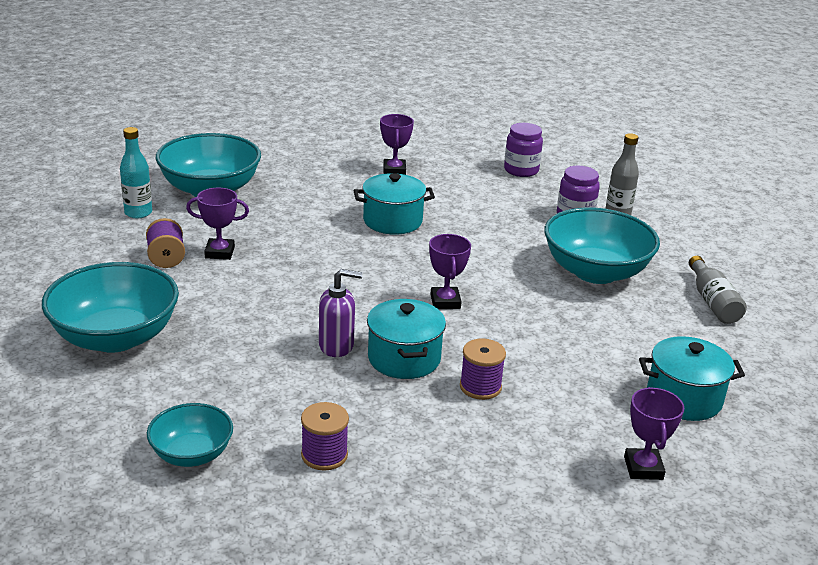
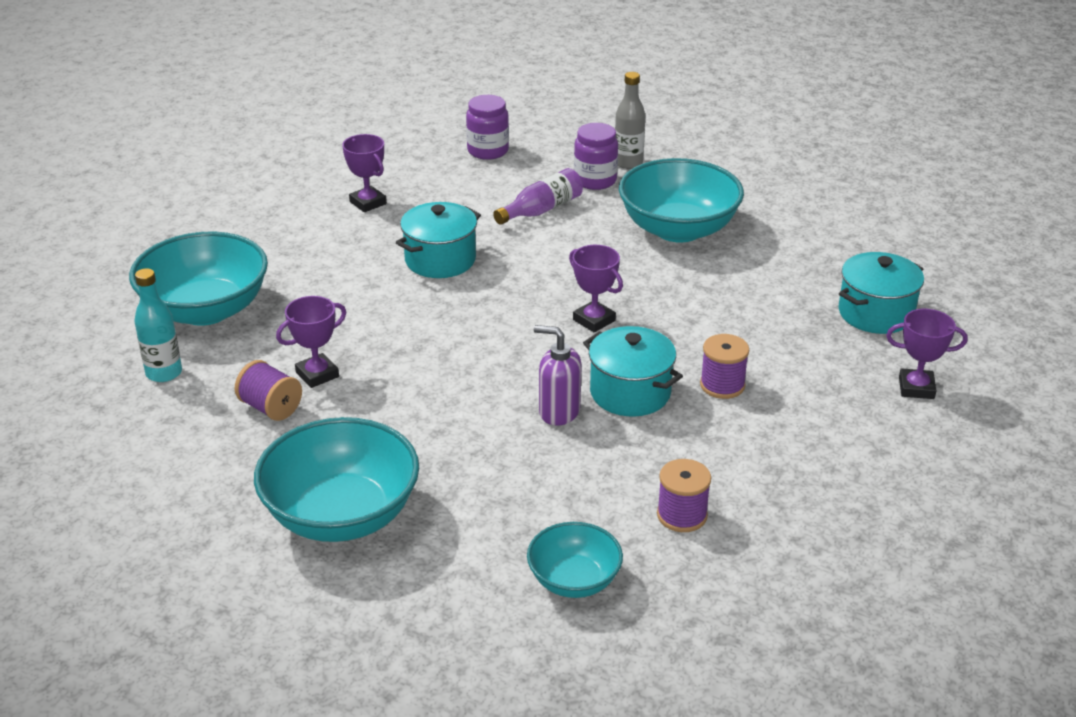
camera: 35 degrees left, 5 degrees up
purple soap dispenser [319,269,362,357] -> purple soap dispenser turned 120 degrees counterclockwise [534,325,582,426]
purple trophy [624,387,684,480] -> purple trophy turned 45 degrees counterclockwise [886,309,968,399]
grey bottle [689,256,747,324] -> none
none -> purple bottle [493,168,583,225]

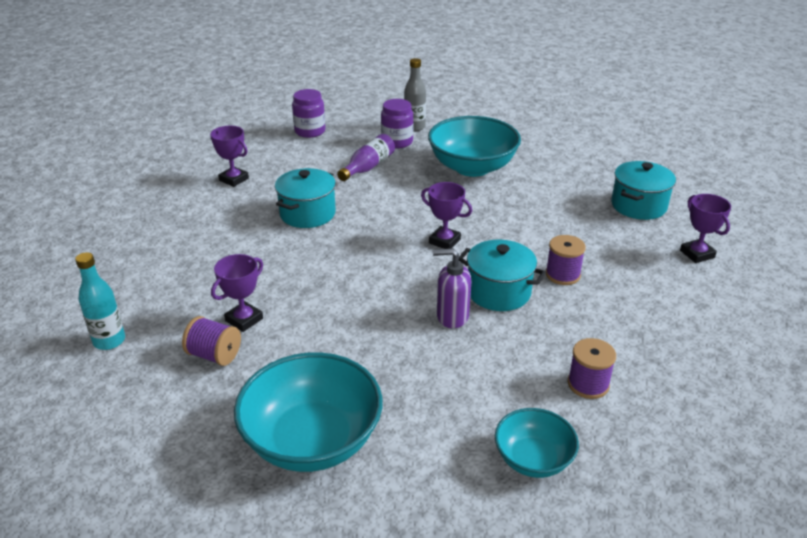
camera: 15 degrees left, 0 degrees up
turquoise bowl [129,231,268,326] -> none
purple trophy [886,309,968,399] -> purple trophy turned 75 degrees clockwise [680,194,731,263]

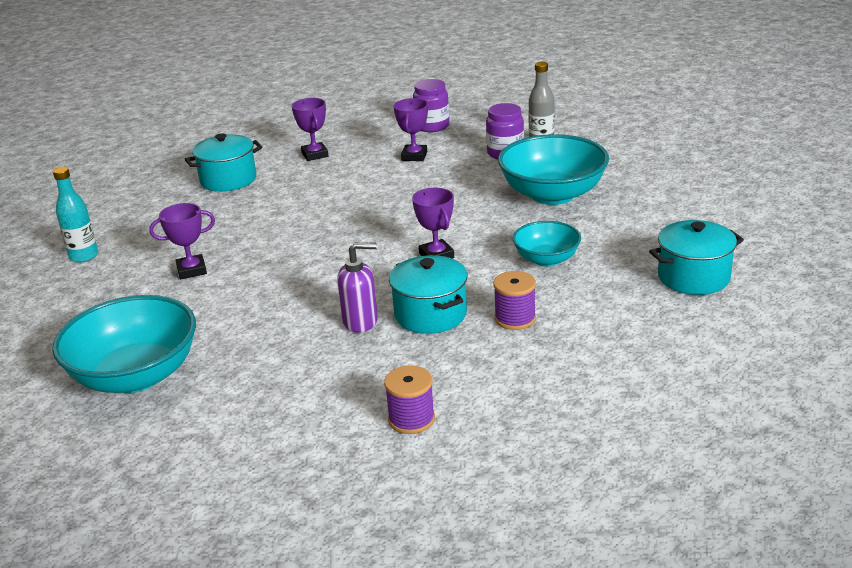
camera: 35 degrees right, 5 degrees down
purple spool [182,316,241,366] -> none
turquoise pot [275,168,336,228] -> turquoise pot moved to [185,134,263,192]
purple bottle [337,134,395,181] -> none
purple soap dispenser [433,248,471,328] -> purple soap dispenser turned 135 degrees clockwise [337,242,378,333]
turquoise bowl [495,408,579,478] -> turquoise bowl moved to [513,221,581,267]
purple trophy [680,194,731,263] -> purple trophy moved to [394,98,428,161]

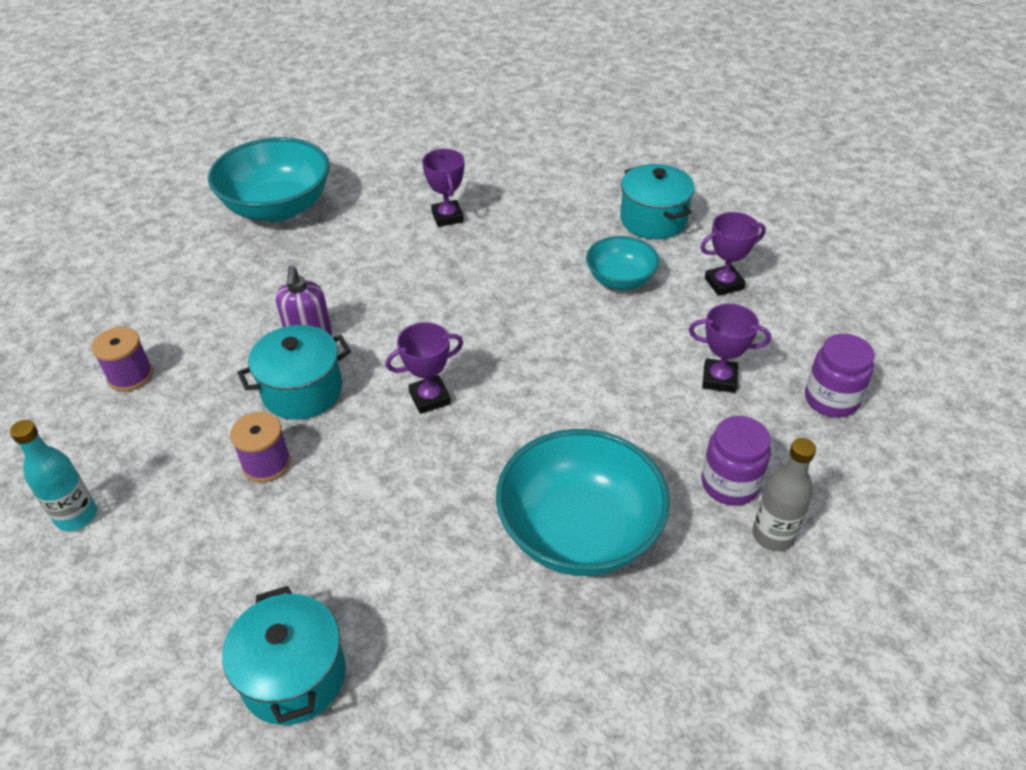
camera: 90 degrees right, 15 degrees up
turquoise bottle [53,167,98,263] -> turquoise bottle moved to [10,420,97,531]
turquoise bowl [513,221,581,267] -> turquoise bowl moved to [586,236,659,290]

